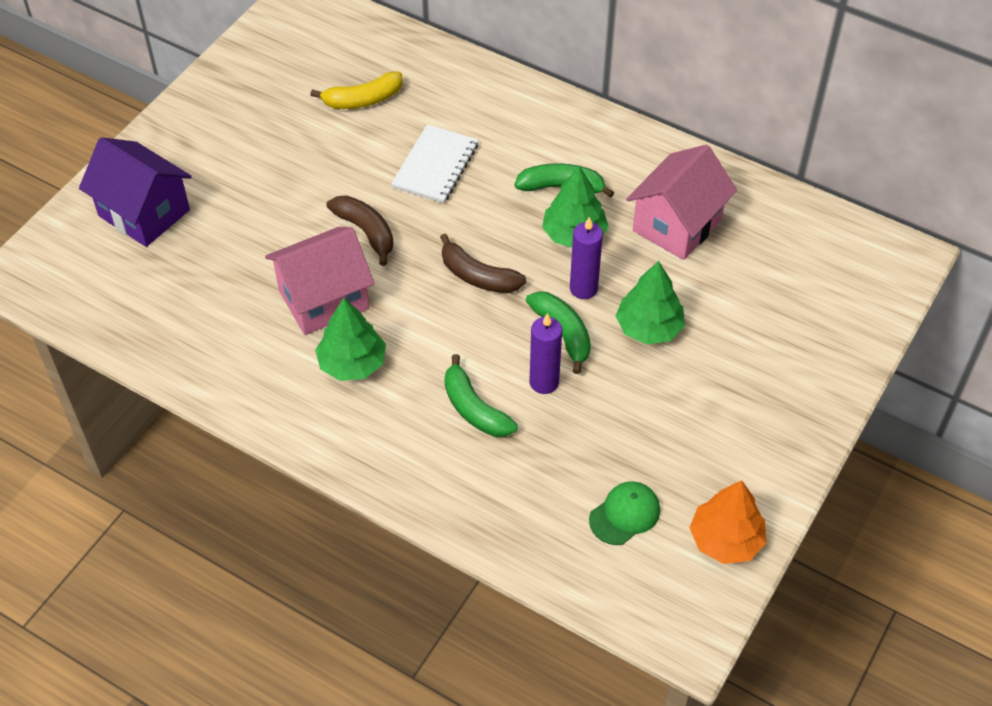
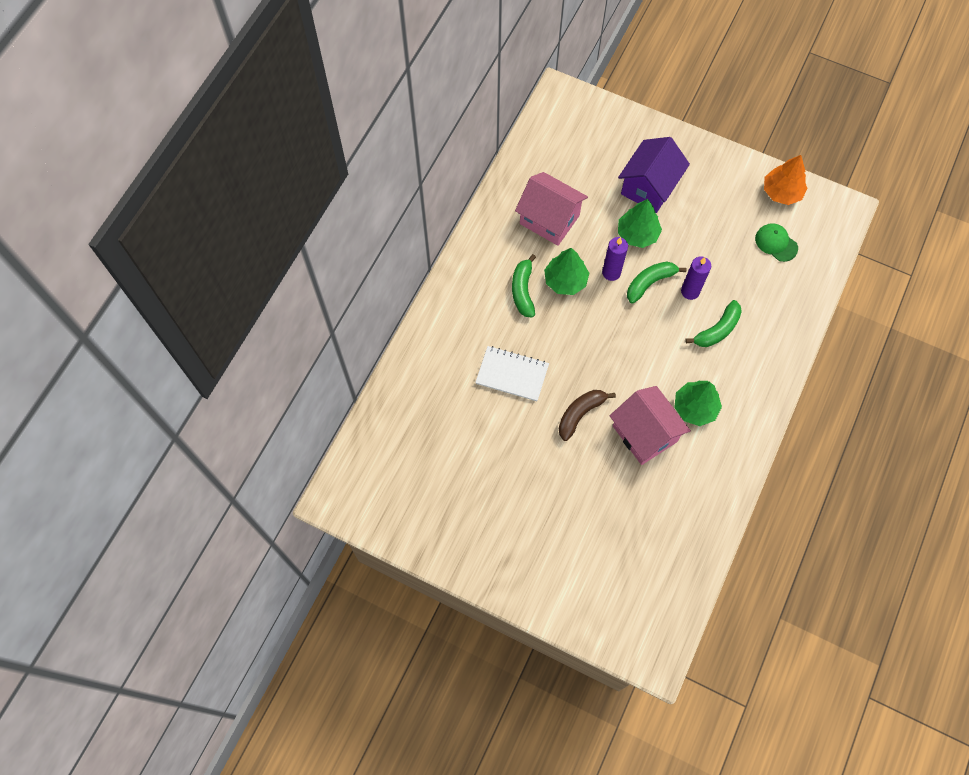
camera: 95 degrees left, 15 degrees up
purple house [79,137,192,247] -> purple house moved to [618,137,690,213]
yellow banana [310,71,403,109] -> none
brown banana [440,234,526,293] -> none

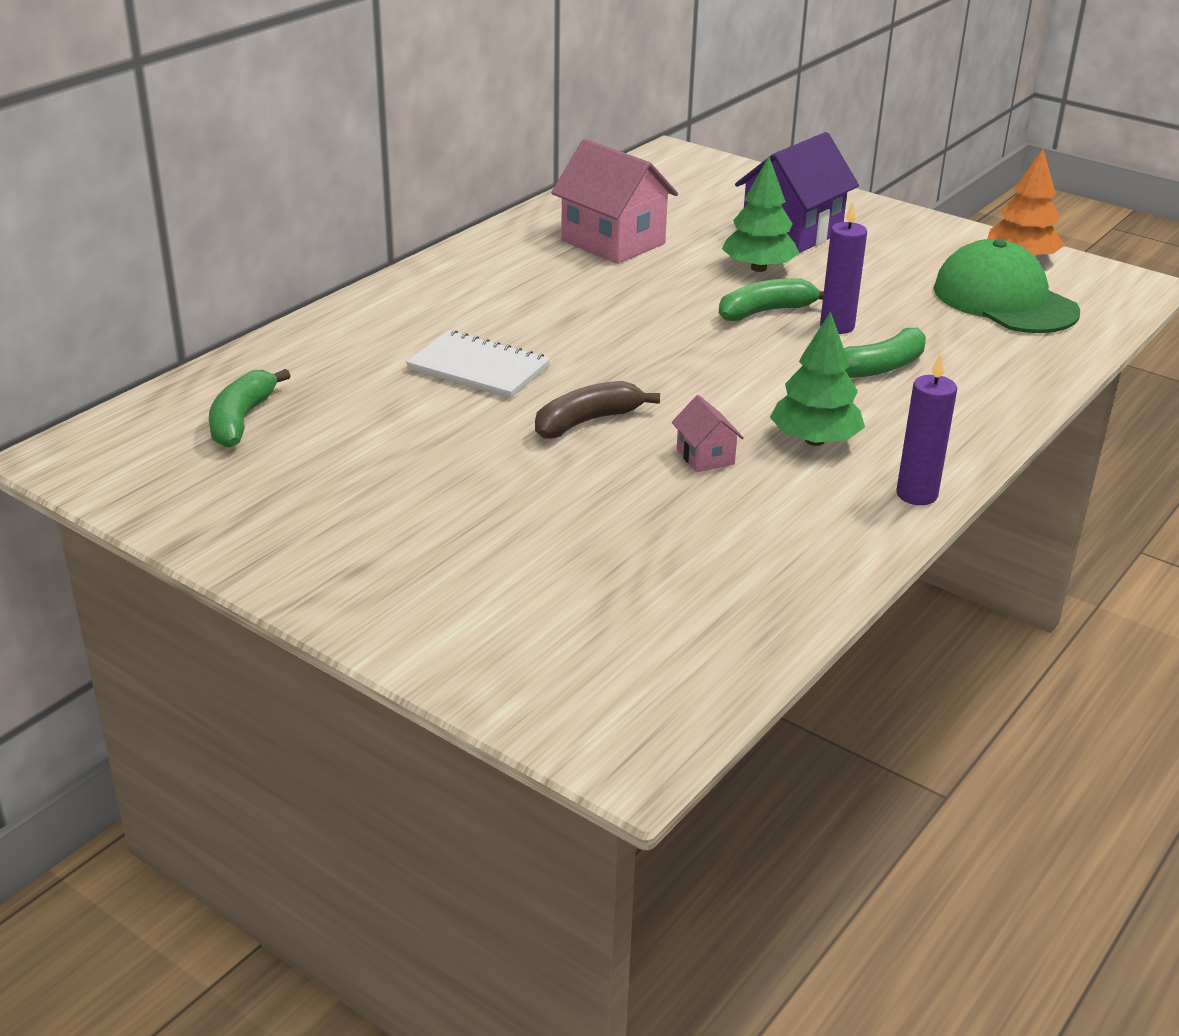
camera: 10 degrees right, 35 degrees down
green banana [512,254,536,318] -> green banana moved to [209,369,291,448]
green tree [544,248,589,295] -> none
purple candle [602,237,628,281] -> purple candle moved to [896,353,957,505]
pink house [610,386,691,465] -> pink house [672,395,744,472], size x0.47
green cap [755,223,798,262] -> green cap [934,239,1080,333], size x1.89

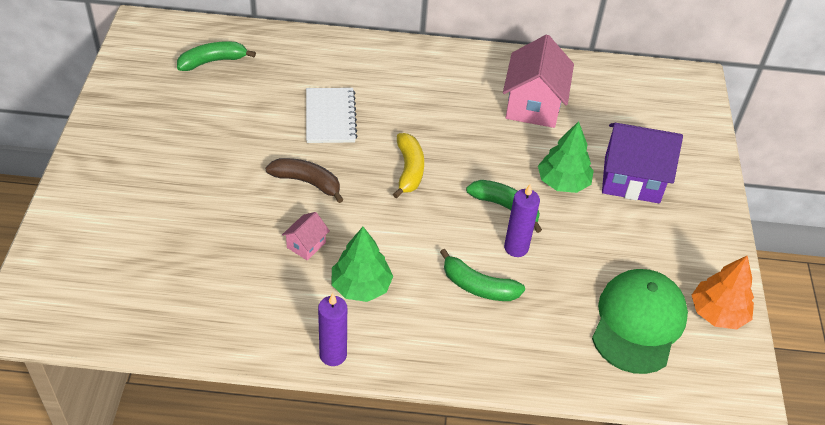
camera: 55 degrees right, 15 degrees up
none -> yellow banana [393,133,424,199]

